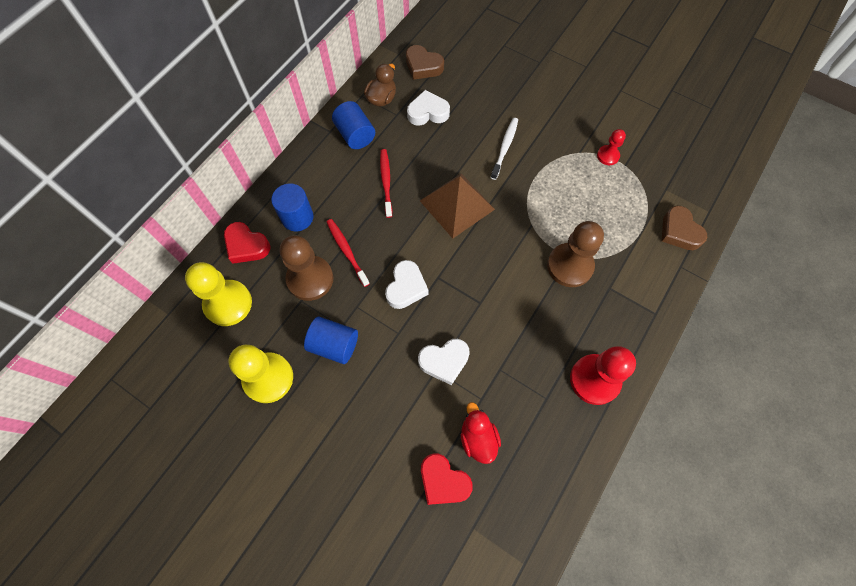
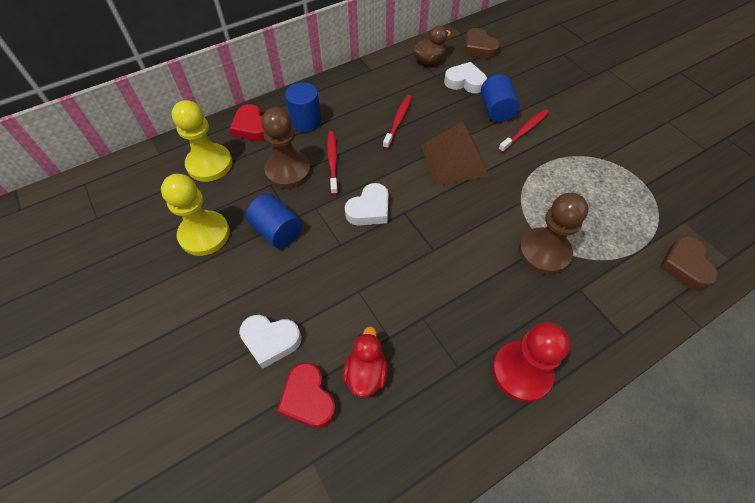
camera: 25 degrees right, 10 degrees down
blue cylinder [332,101,375,149] -> blue cylinder moved to [481,74,520,122]
white heart [418,339,470,385] -> white heart moved to [239,315,302,369]
white toothbrush [490,118,518,180] -> red toothbrush [498,109,549,153]
red pawn [597,129,626,165] -> none

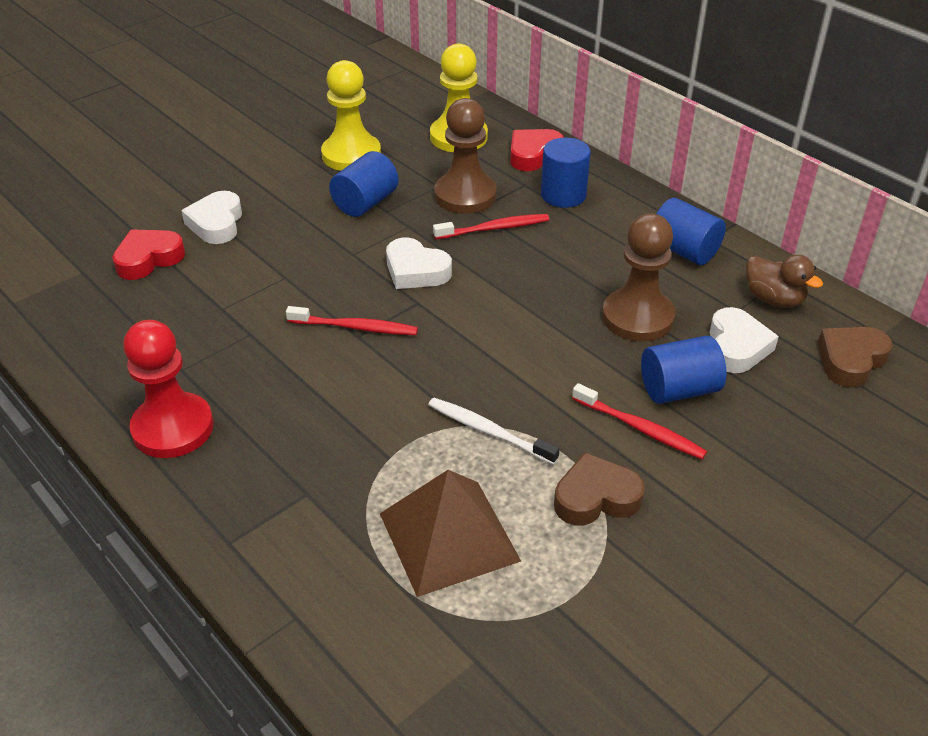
camera: 80 degrees right, 15 degrees down
red duck [343,326,388,397] -> none
red toothbrush [383,95,412,149] -> red toothbrush moved to [286,306,418,335]
brown pyramid [421,121,490,186] -> brown pyramid moved to [380,470,521,597]
brown pawn [519,193,589,275] -> brown pawn moved to [602,214,676,342]
brown heart [660,236,718,290] -> brown heart moved to [554,452,645,525]
none -> white toothbrush [428,398,560,465]
none -> blue cylinder [657,198,726,265]

